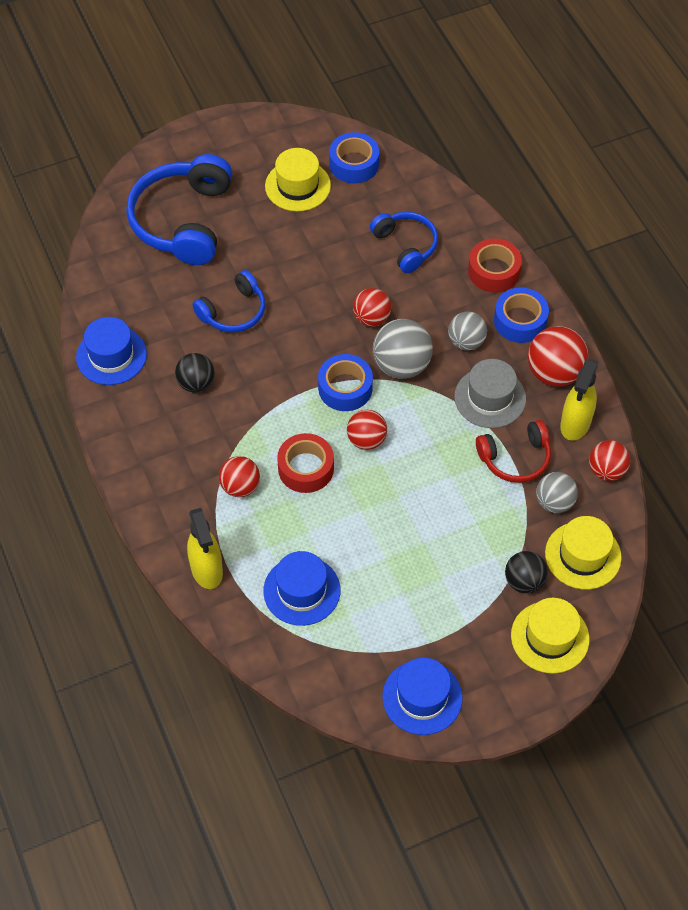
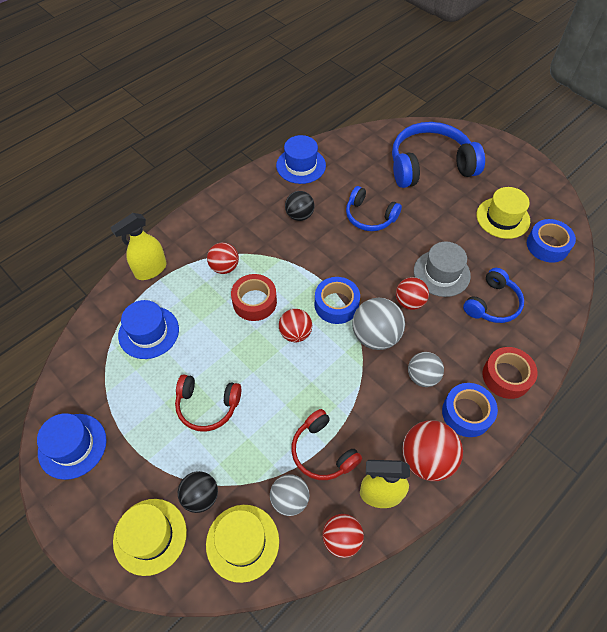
camera: 70 degrees right, 0 degrees up
grey hat [454,359,526,428] -> grey hat moved to [414,242,471,297]
none -> red headphones [175,374,241,432]

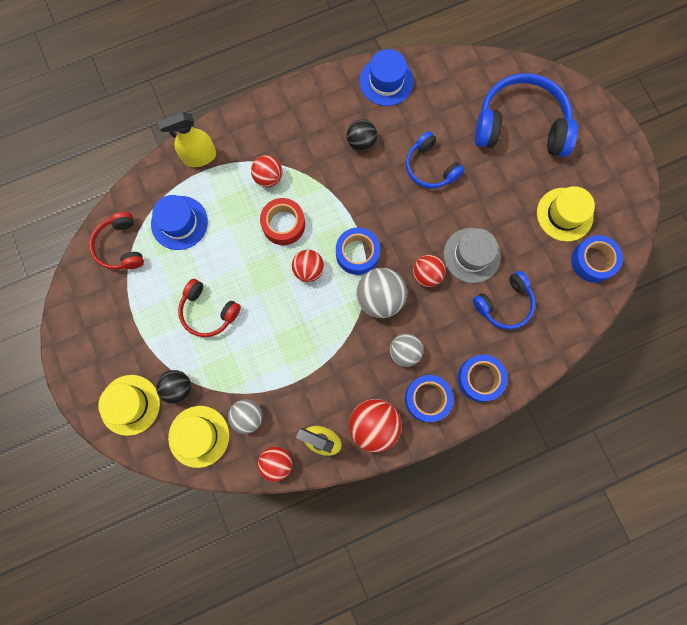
camera: 20 degrees right, 20 degrees up
blue hat [37,413,107,480] -> none
red headphones [291,409,362,480] -> red headphones moved to [89,212,144,270]
red tape [483,347,538,399] -> blue tape [458,354,508,402]

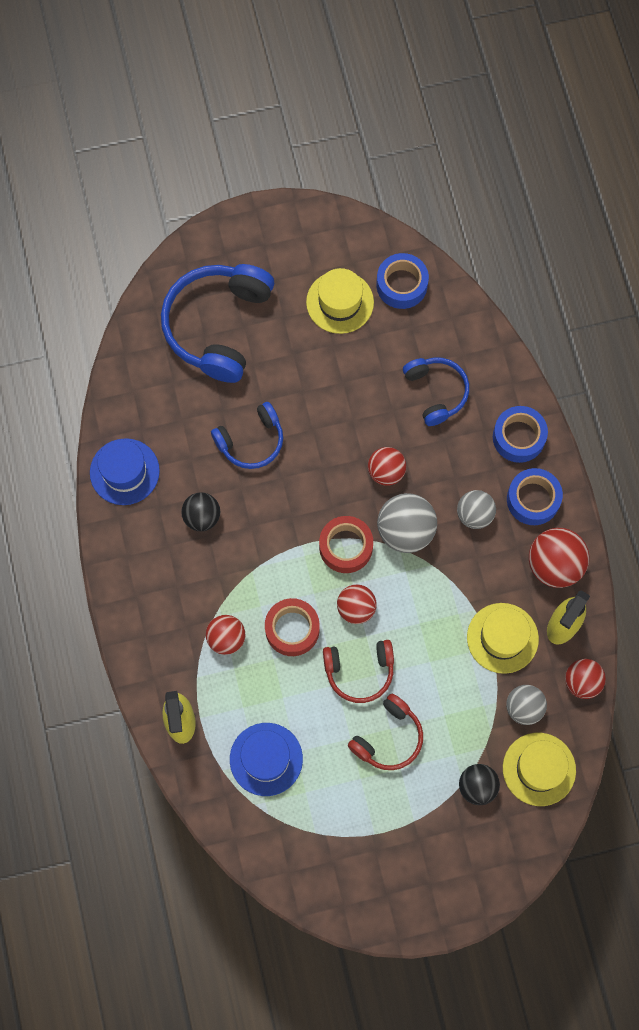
camera: 80 degrees left, 5 degrees down
red headphones [89,212,144,270] -> red headphones moved to [323,640,394,703]
yellow hat [98,375,160,436] -> yellow hat moved to [467,603,539,674]
blue tape [336,228,380,275] -> red tape [319,516,373,573]
grey hat [444,228,501,283] -> none

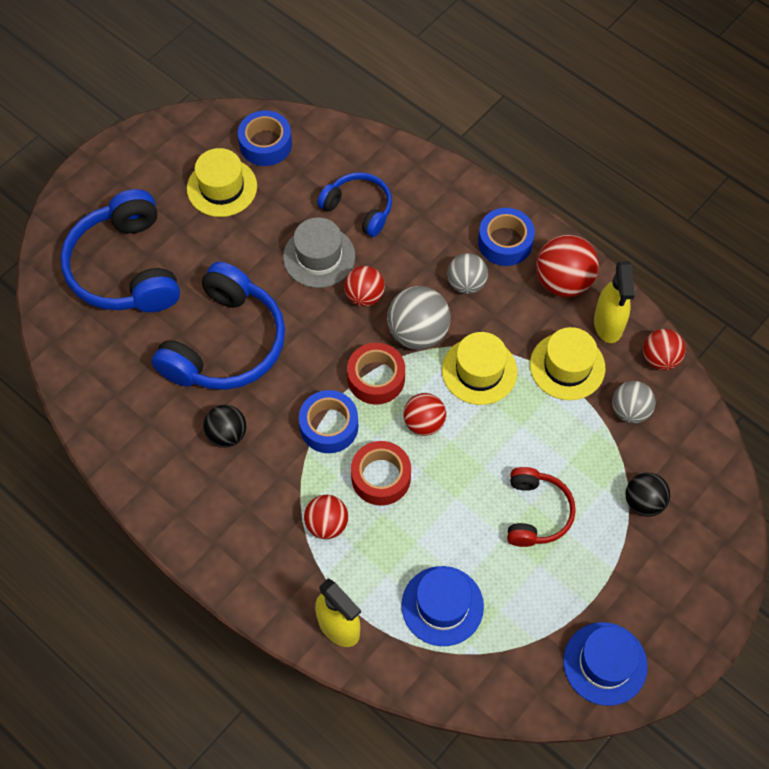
camera: 35 degrees left, 10 degrees down
blue hat [90,438,160,505] -> blue hat moved to [563,622,648,706]
blue headphones [211,402,283,469] -> blue headphones [151,262,285,390], size x1.75
red headphones [323,640,394,703] -> none
blue tape [493,406,548,463] -> blue tape moved to [299,390,359,453]
yellow hat [503,733,576,806] -> yellow hat moved to [442,332,518,405]
none -> grey hat [283,217,355,288]

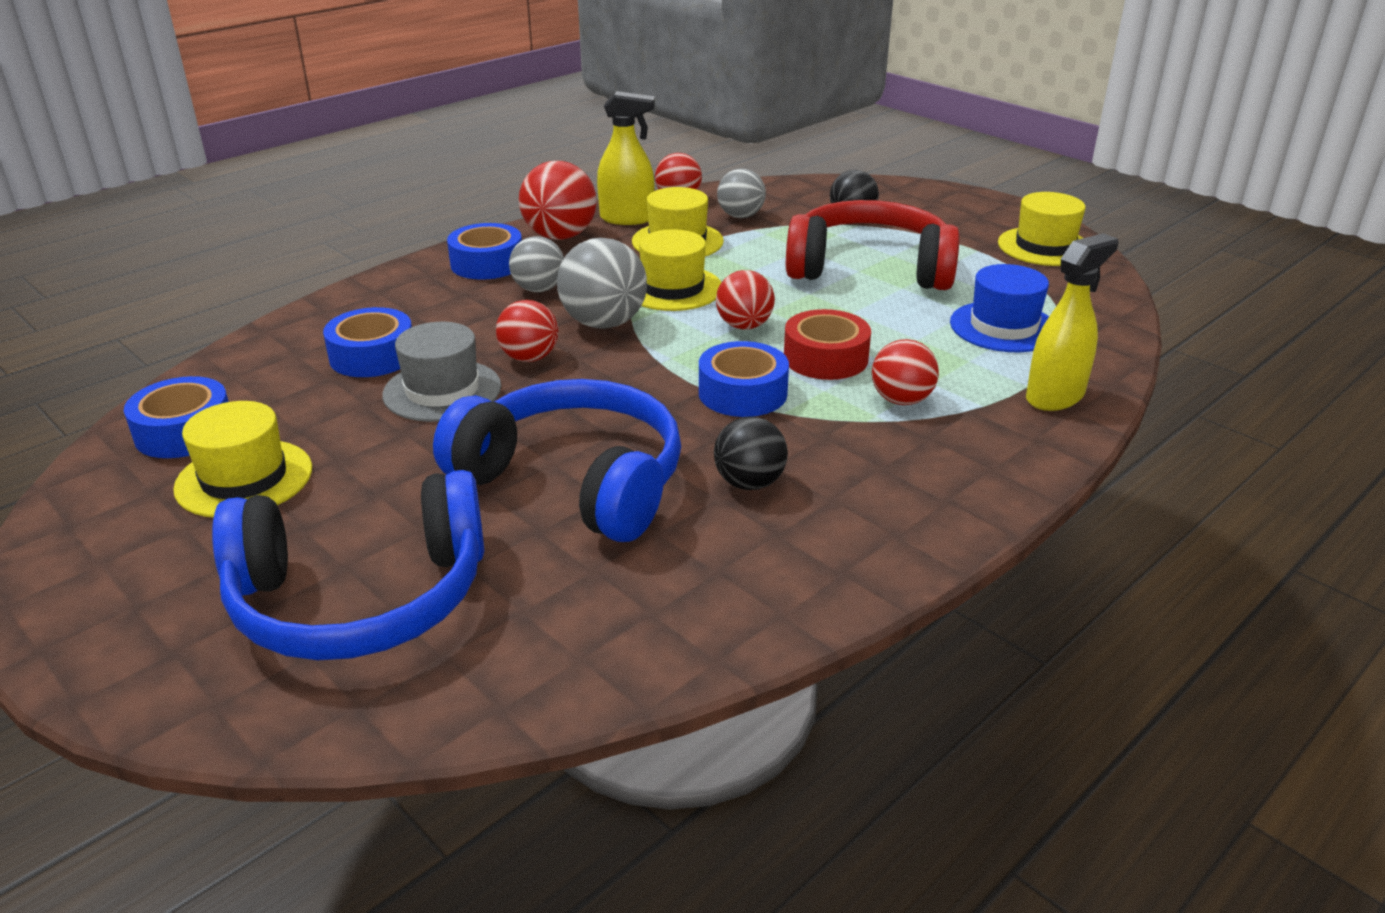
camera: 85 degrees left, 30 degrees down
blue headphones [317,172,392,237] -> blue tape [323,307,412,377]
red tape [347,343,405,404] -> none
red headphones [507,467,576,547] -> red headphones [786,200,960,290], size x1.75
blue hat [563,622,648,706] -> yellow hat [998,192,1086,266]

